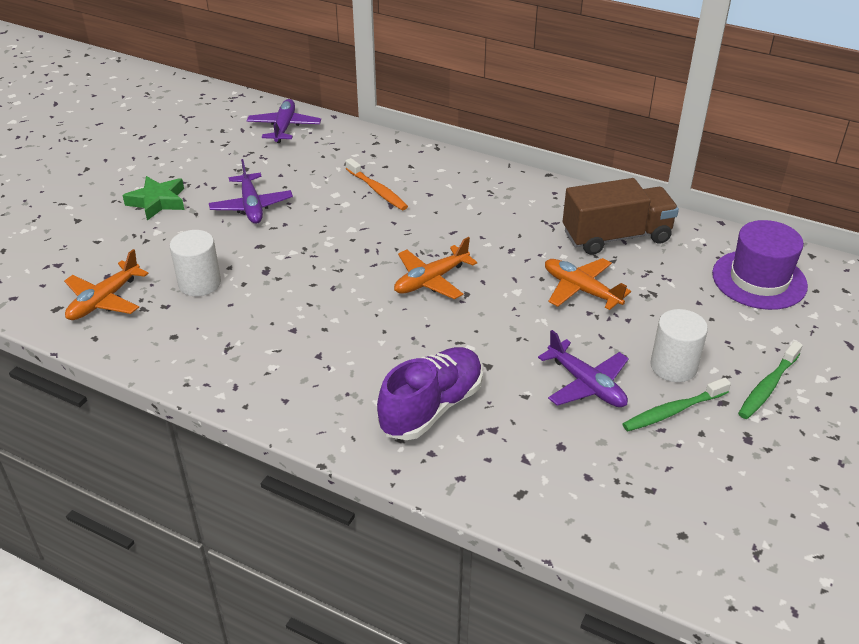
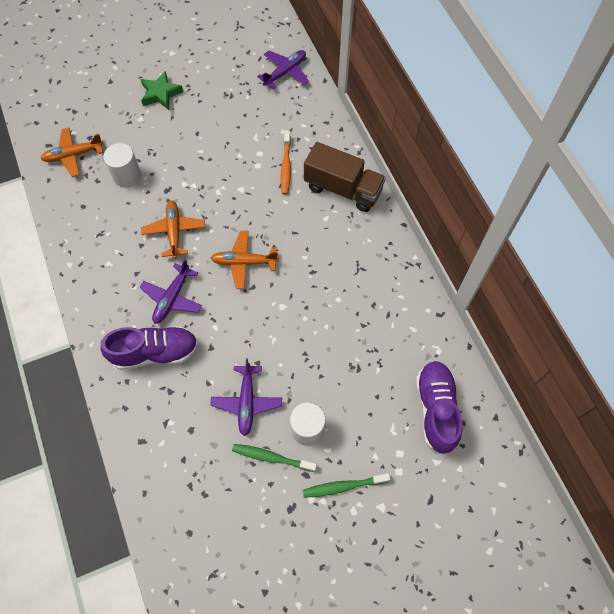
camera: 40 degrees right, 25 degrees up
purple plane [209,159,293,224] -> purple plane moved to [139,259,202,324]
orange plane [545,258,631,310] -> orange plane moved to [141,200,205,259]
brown truck [563,178,679,255] -> brown truck moved to [304,142,386,212]
purple hat [712,220,808,310] -> purple shoe [416,361,462,454]

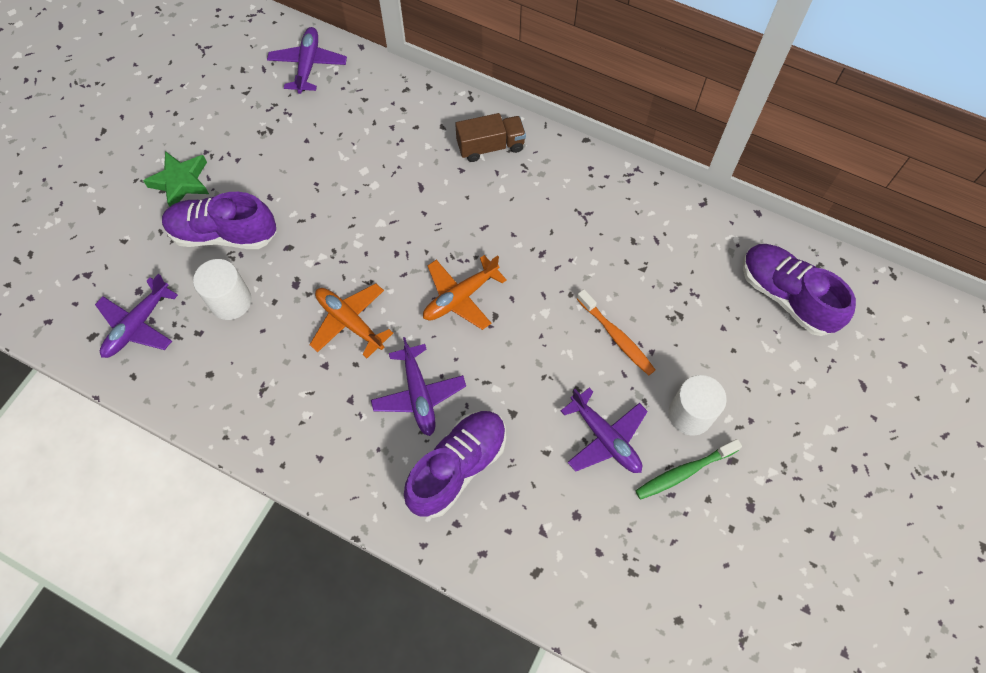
camera: 40 degrees left, 0 degrees up
orange plane [41,128,104,177] -> purple plane [95,274,178,358]
orange toothbrush [281,131,291,195] -> orange toothbrush moved to [577,289,655,375]
green toothbrush [303,473,391,498] -> none
brown truck [304,142,386,212] -> brown truck [455,113,526,162], size x0.64
none -> purple shoe [162,192,277,249]

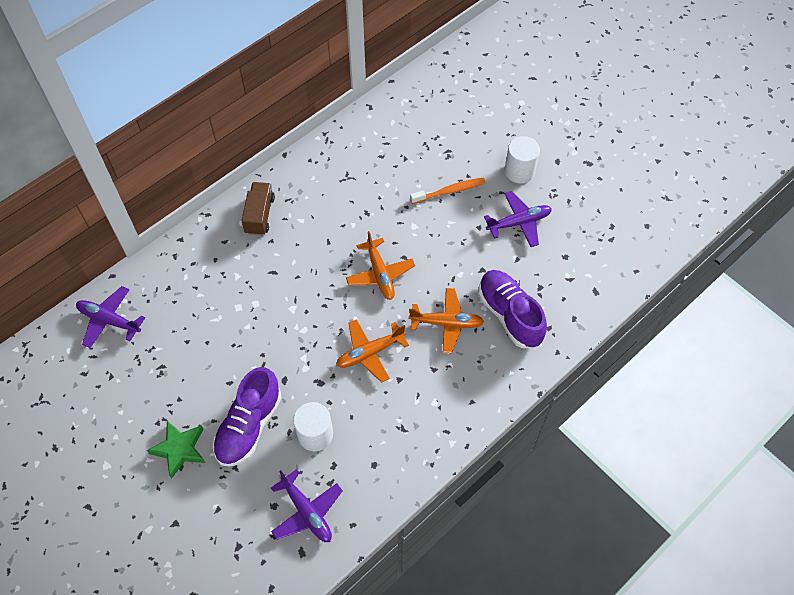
camera: 70 degrees left, 5 degrees down
purple plane [371,337,466,436] -> orange plane [409,288,484,353]
green toothbrush [635,439,742,500] -> none
purple shoe [743,244,856,336] -> none

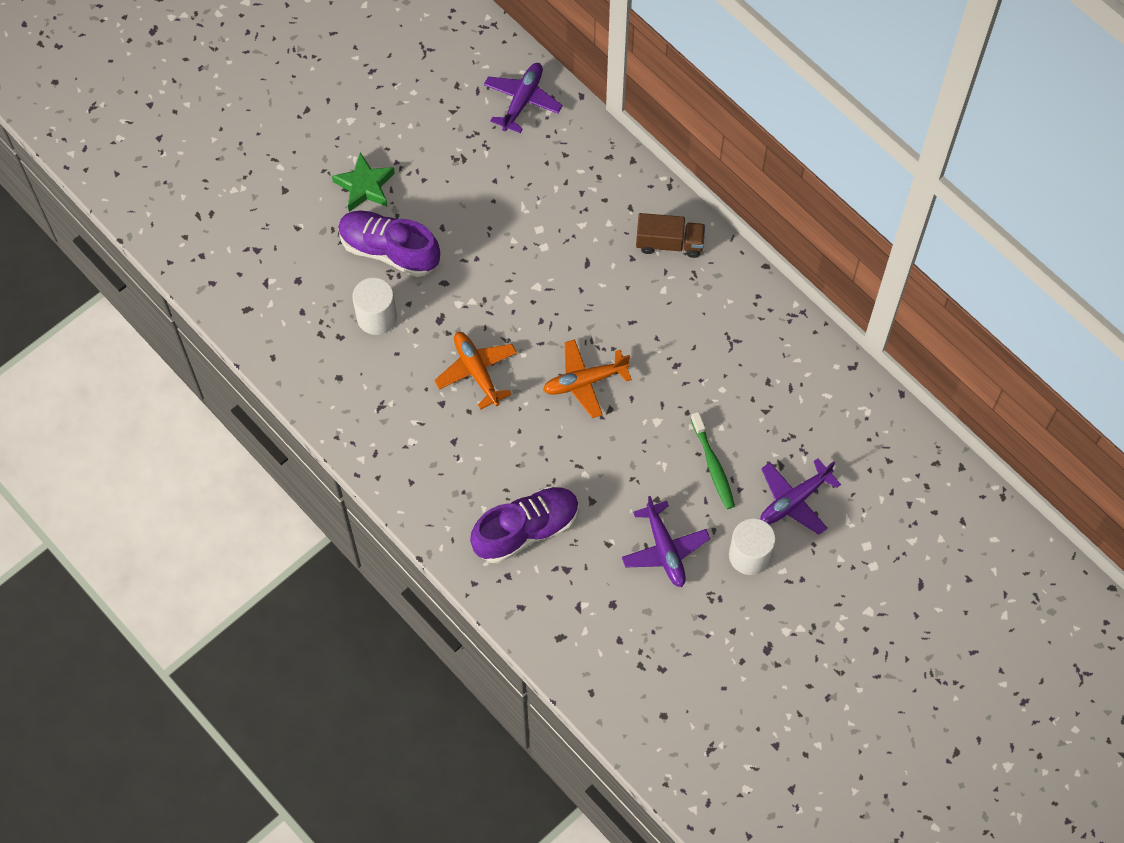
camera: 90 degrees right, 5 degrees up
purple plane [271,469,343,542] -> purple plane moved to [760,458,841,535]
orange plane [409,288,484,353] -> none
orange toothbrush [410,178,485,204] -> green toothbrush [690,412,735,509]

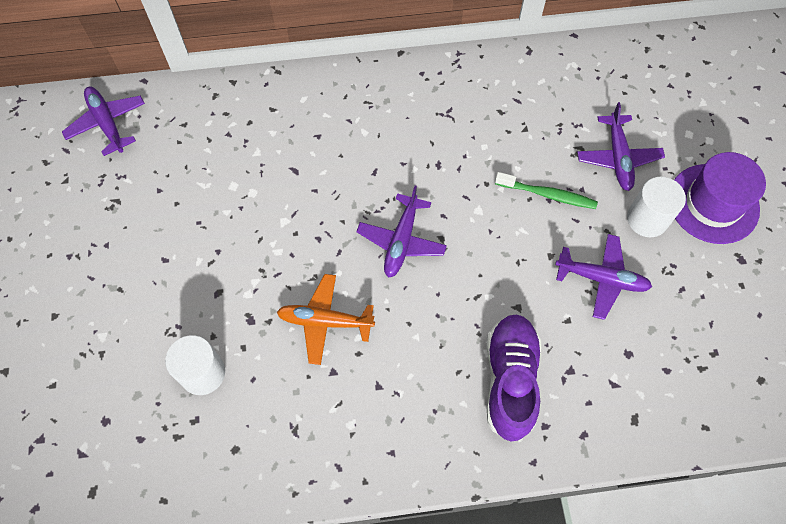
camera: 55 degrees left, 0 degrees up
green star [332,153,395,212] -> none
purple shoe [338,210,440,277] -> none
orange plane [543,339,632,418] -> purple plane [356,186,447,278]
brown truck [636,213,705,258] -> none
none -> purple hat [674,152,766,244]

